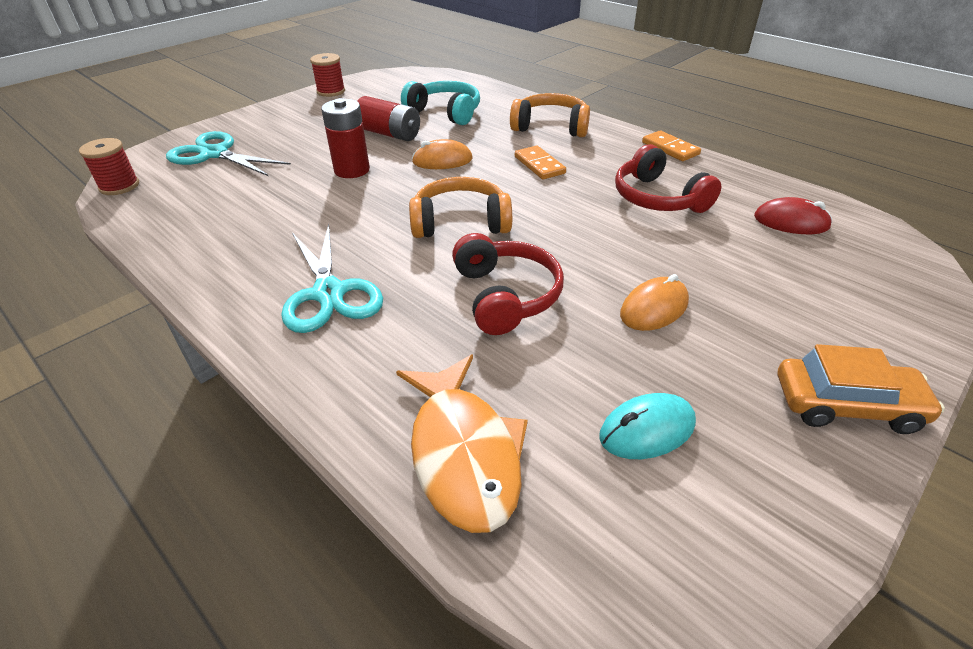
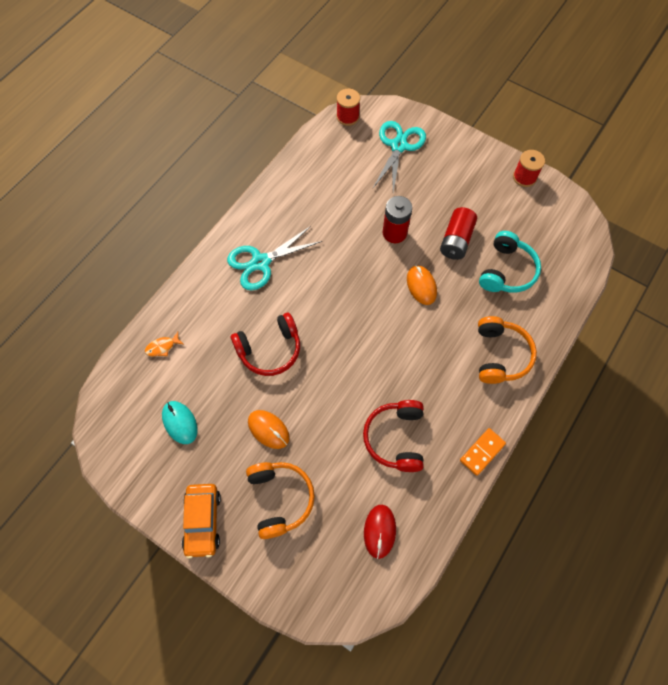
camera: 80 degrees right, 25 degrees up
orange fish [396,355,528,533] -> orange fish [145,332,183,356], size x0.42
orange headphones [409,177,512,238] -> orange headphones moved to [246,462,315,539]
orange domino [515,146,566,179] -> none
red headphones [615,144,721,213] -> red headphones turned 45 degrees counterclockwise [363,400,424,472]

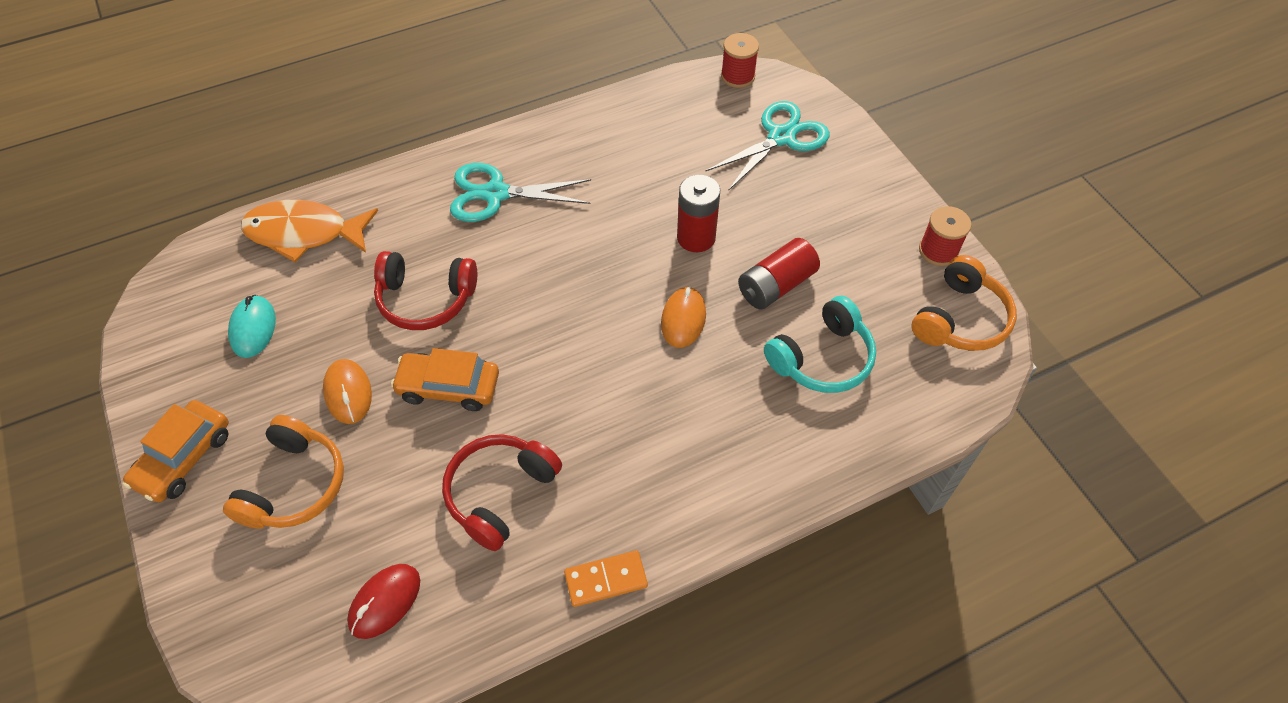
camera: 30 degrees right, 10 degrees down
orange fish [145,332,183,356] -> orange fish [241,200,378,262], size x2.41
orange headphones [478,316,537,384] -> orange headphones moved to [911,255,1017,351]
none -> orange car [391,348,499,411]

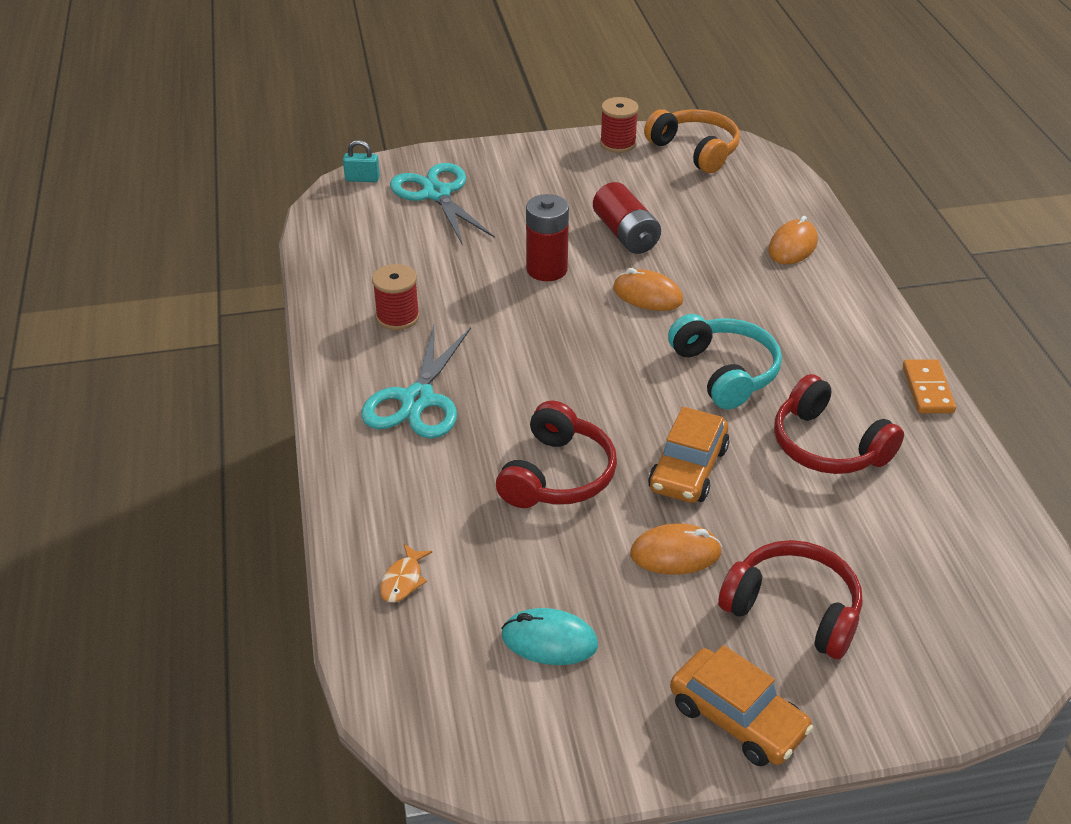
camera: 75 degrees left, 15 degrees down
orange headphones [223,415,344,529] -> red headphones [718,540,862,659]
orange fish [241,200,378,262] -> orange fish [380,544,432,603], size x0.42
red mouse [347,564,420,639] -> none
red spool [721,33,759,88] -> red spool moved to [372,264,420,330]
turquoise headphones [764,296,876,393] -> turquoise headphones moved to [668,314,782,409]
none -> turquoise padlock [343,140,380,182]
none -> orange mouse [768,216,818,264]

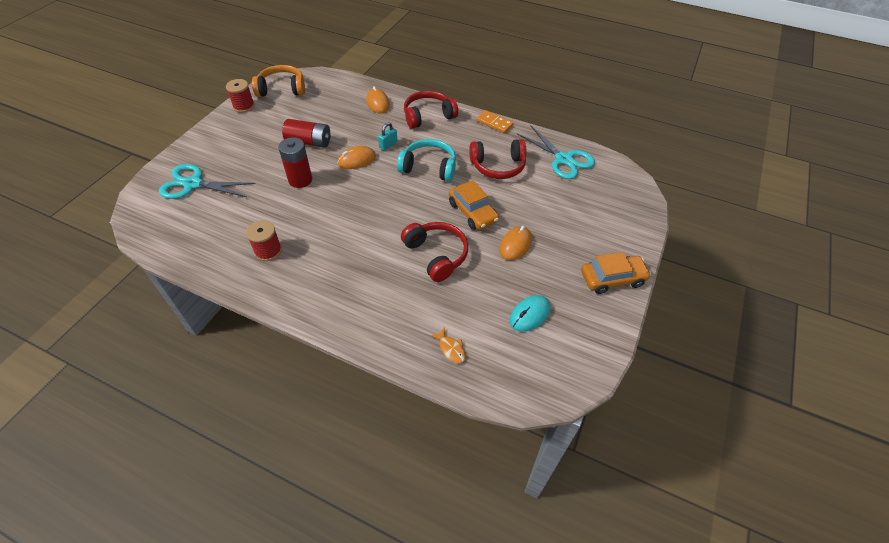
camera: 55 degrees left, 10 degrees up
turquoise padlock [343,140,380,182] -> turquoise padlock moved to [378,123,397,151]
turquoise scissors [361,325,471,438] -> turquoise scissors moved to [517,125,595,179]
red headphones [718,540,862,659] -> red headphones moved to [404,91,458,129]

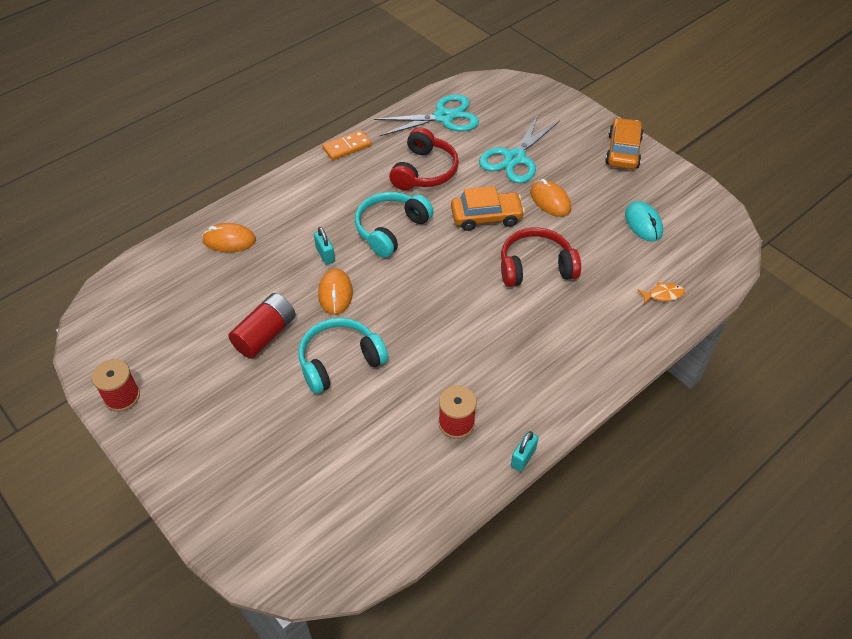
camera: 65 degrees left, 0 degrees up
turquoise scissors [159,164,256,199] -> turquoise scissors moved to [479,114,560,183]
orange headphones [252,65,305,97] -> none
red battery [278,137,312,188] -> turquoise headphones [298,318,388,394]
red headphones [404,91,458,129] -> none
none -> turquoise padlock [511,431,538,472]

